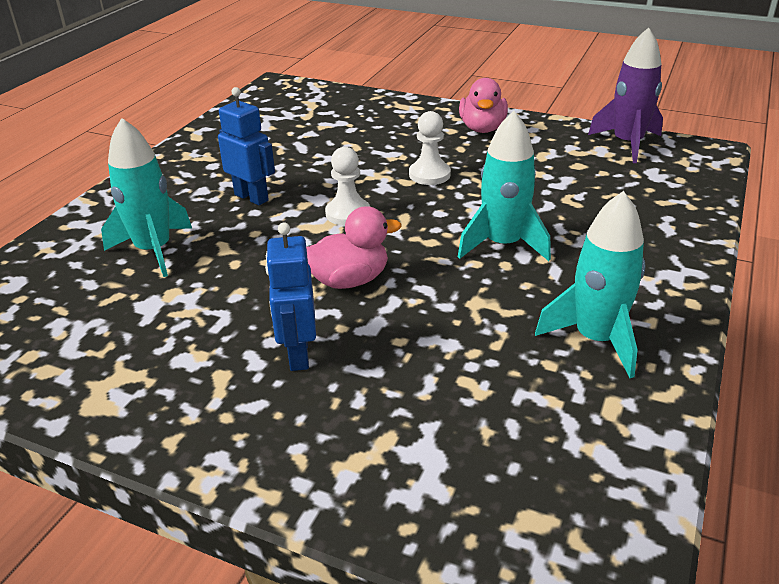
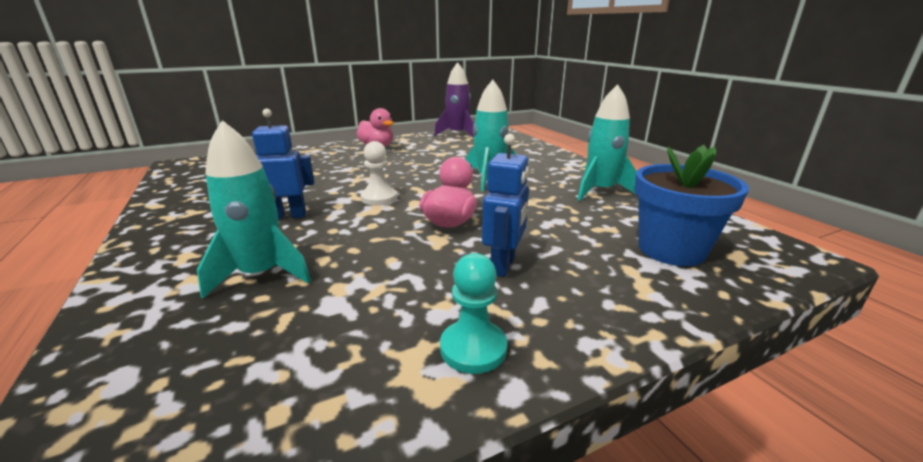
camera: 50 degrees left, 10 degrees down
blue robot [265,223,316,371] -> blue robot turned 105 degrees counterclockwise [482,134,529,277]
white pawn [409,111,451,185] -> none
none -> turquoise pawn [440,253,508,374]
none -> blue flower pot [635,145,749,266]

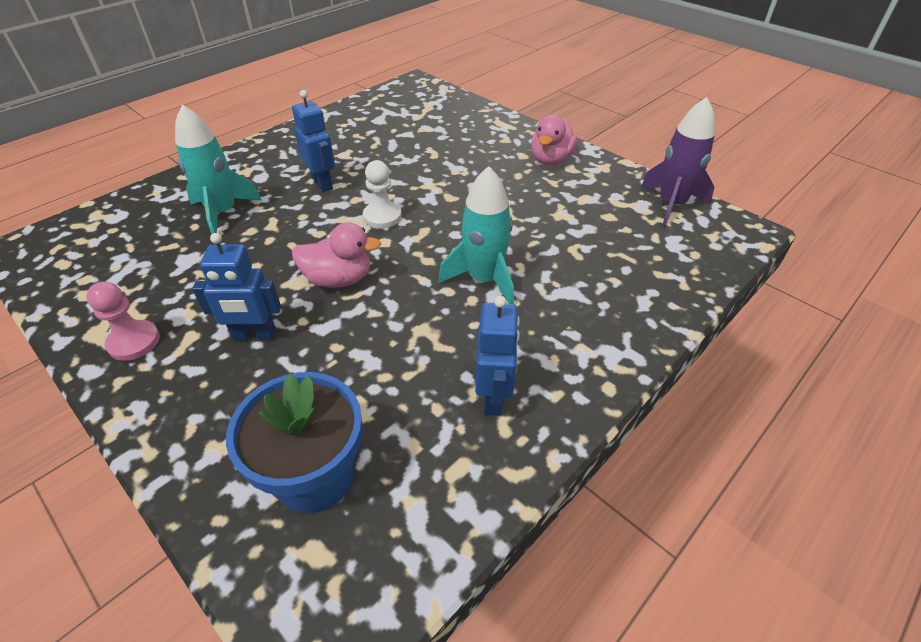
camera: 70 degrees right, 20 degrees up
turquoise pawn [440,253,508,374] -> pink pawn [86,281,160,361]
turquoise rocket [577,84,637,201] -> blue robot [475,296,520,416]

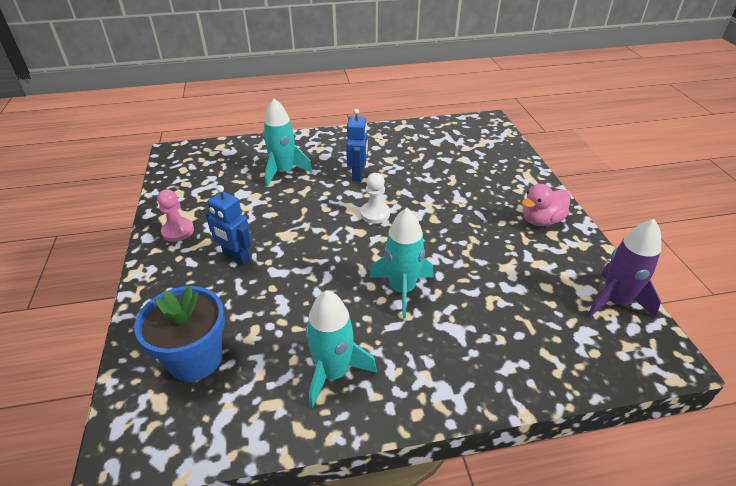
camera: 35 degrees right, 5 degrees down
pink duck [292,222,381,288] -> none
blue robot [475,296,520,416] -> turquoise rocket [305,290,377,408]

